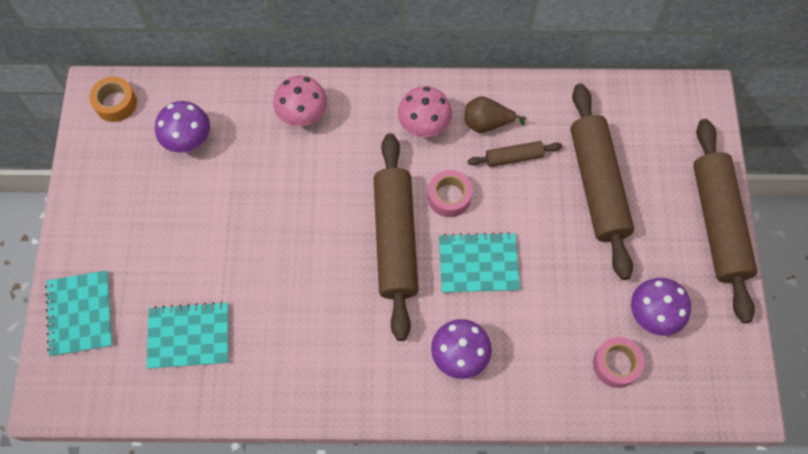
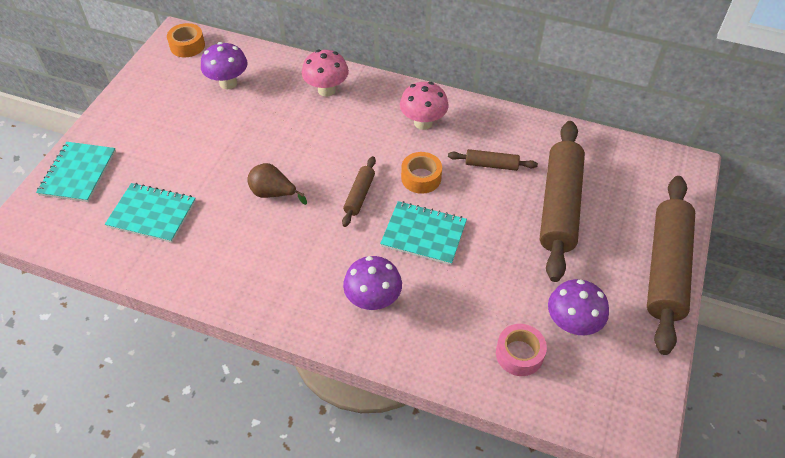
camera: 20 degrees right, 15 degrees down
brown rolling pin [374,133,418,341] -> brown rolling pin [342,156,376,227], size x0.46
pink tape [428,170,472,217] -> orange tape [401,152,442,194]
brown pear [465,96,526,133] -> brown pear moved to [247,163,307,205]

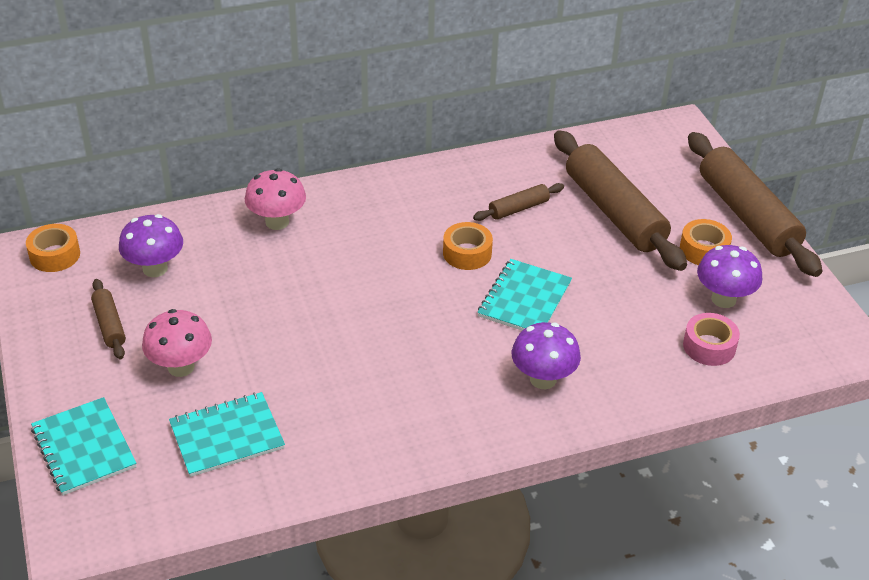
camera: 40 degrees left, 10 degrees down
brown pear [247,163,307,205] -> none
brown rolling pin [342,156,376,227] -> brown rolling pin moved to [91,279,126,359]
turquoise notebook [380,201,467,265] -> turquoise notebook turned 45 degrees counterclockwise [478,259,572,330]
pink mushroom [400,82,449,130] -> pink mushroom moved to [142,309,212,377]
none -> orange tape [680,219,732,265]

